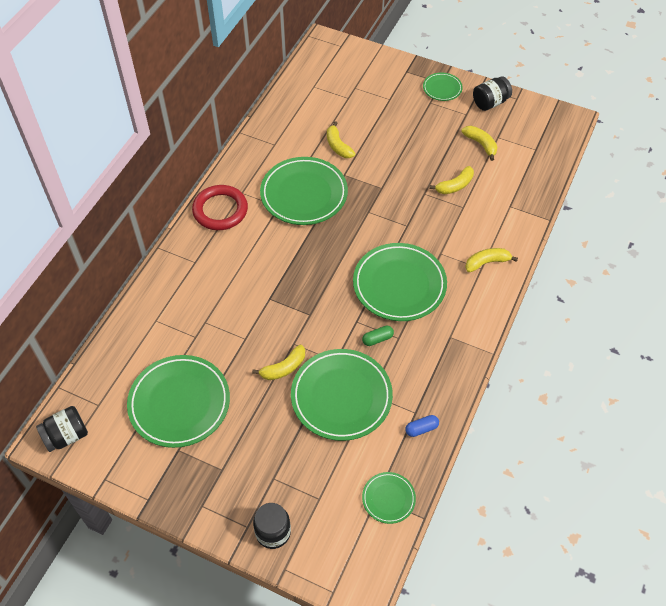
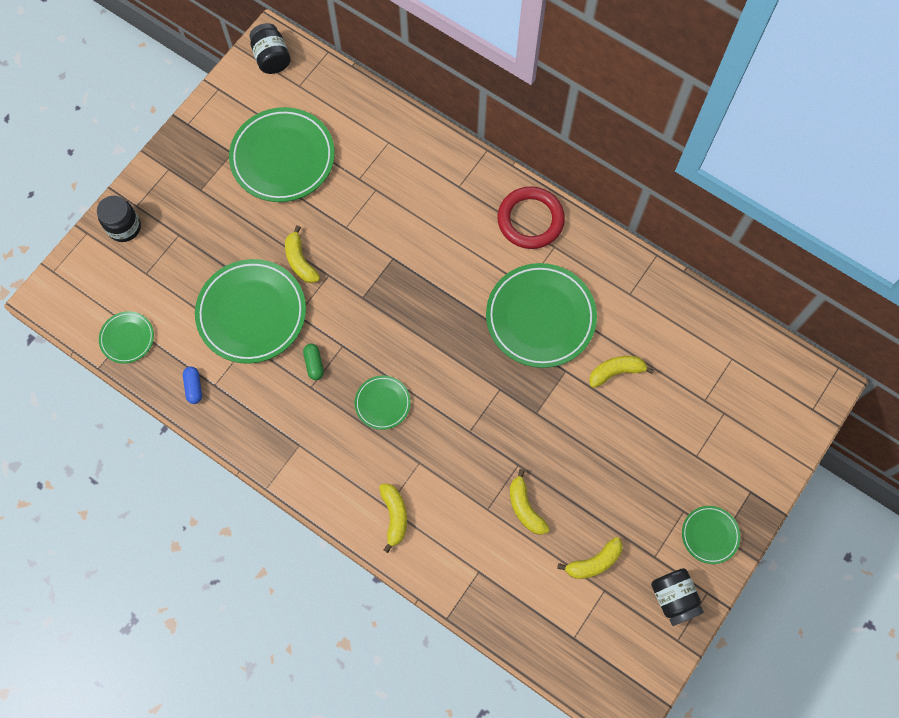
camera: 100 degrees right, 15 degrees up
green plate [353,243,447,321] -> green plate [355,375,411,430], size x0.49

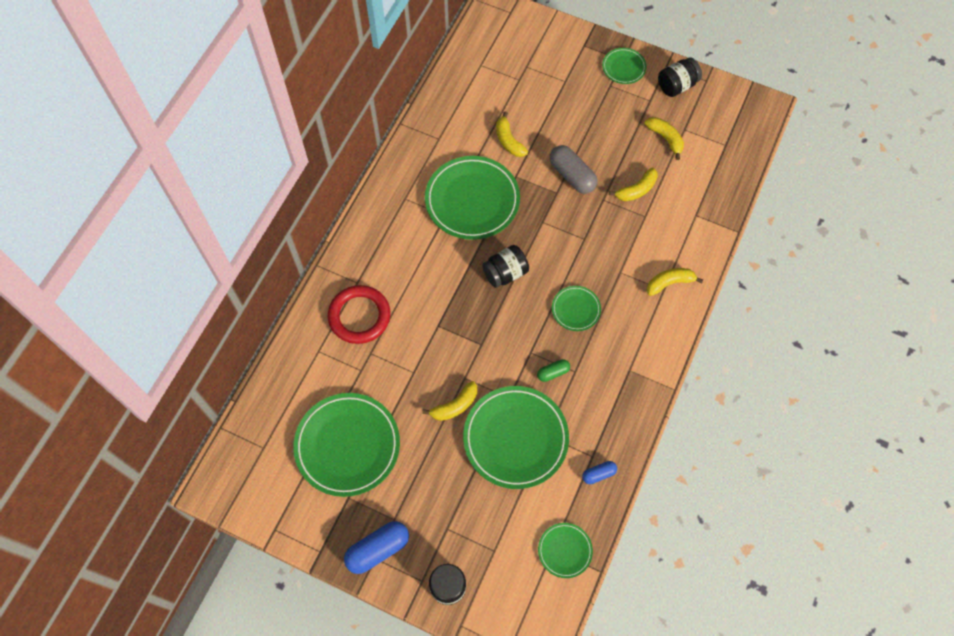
camera: 100 degrees left, 5 degrees down
black jar [249,23,291,74] -> black jar moved to [482,245,529,288]
red ring [497,187,565,249] -> red ring moved to [328,285,390,344]
none -> blue capsule [344,521,409,574]
none -> grey capsule [550,145,598,194]

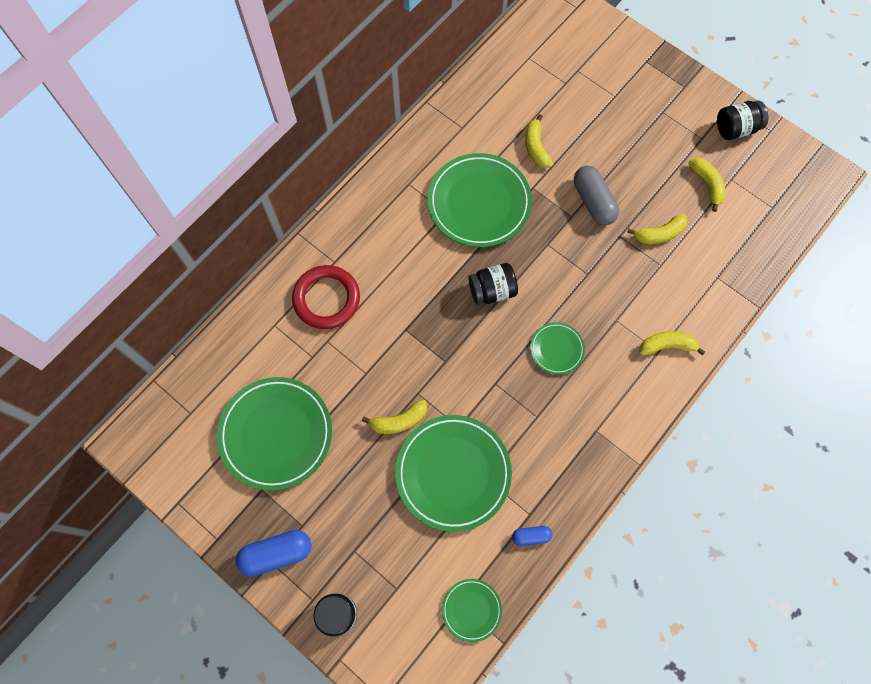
camera: 15 degrees right, 5 degrees up
green capsule [537,359,570,382] -> none
green plate [602,48,647,84] -> none

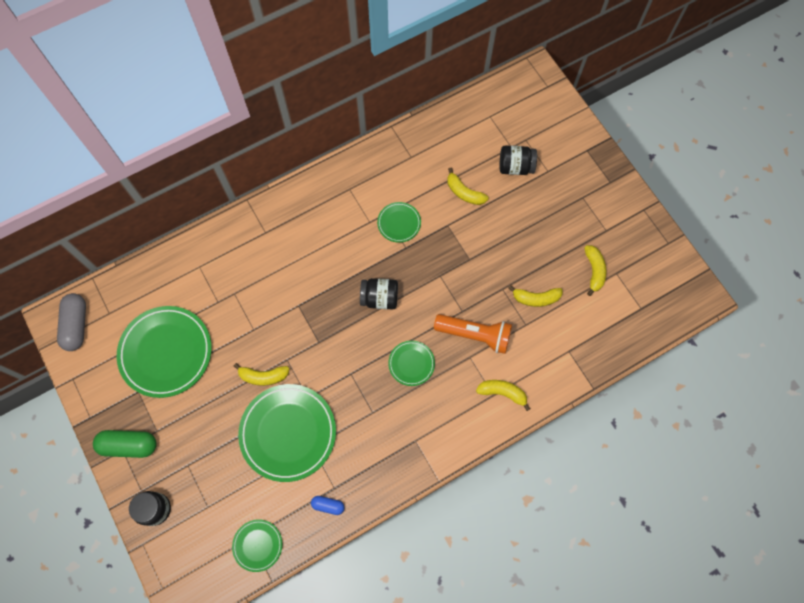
camera: 20 degrees right, 0 degrees up
blue capsule [235,530,311,577] -> green capsule [93,430,157,458]
red ring [292,265,360,329] -> none
green plate [428,153,532,247] -> green plate [377,202,421,243], size x0.49
yellow banana [525,114,553,168] -> yellow banana turned 60 degrees counterclockwise [447,168,489,205]
grey capsule [574,165,619,225] -> grey capsule moved to [57,293,86,351]
black jar [717,100,768,140] -> black jar moved to [499,145,537,175]
none -> orange flashlight [434,314,512,354]

